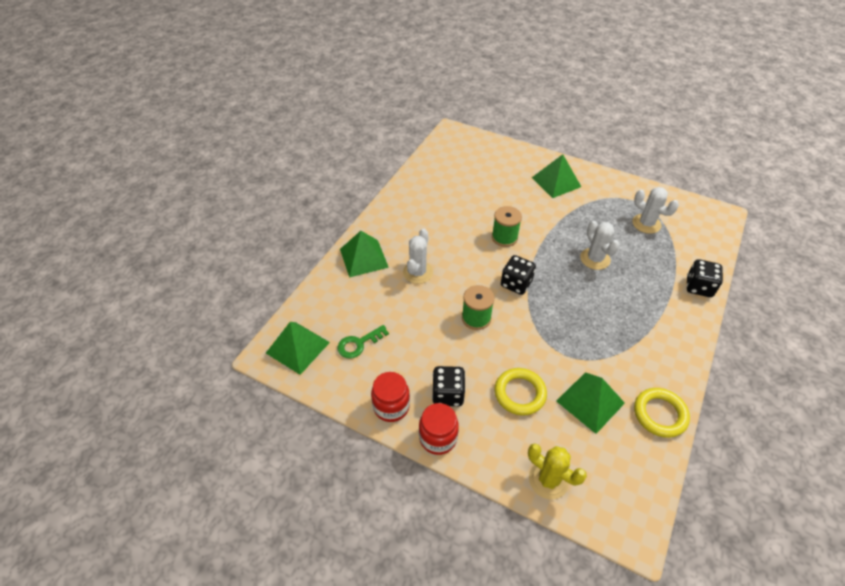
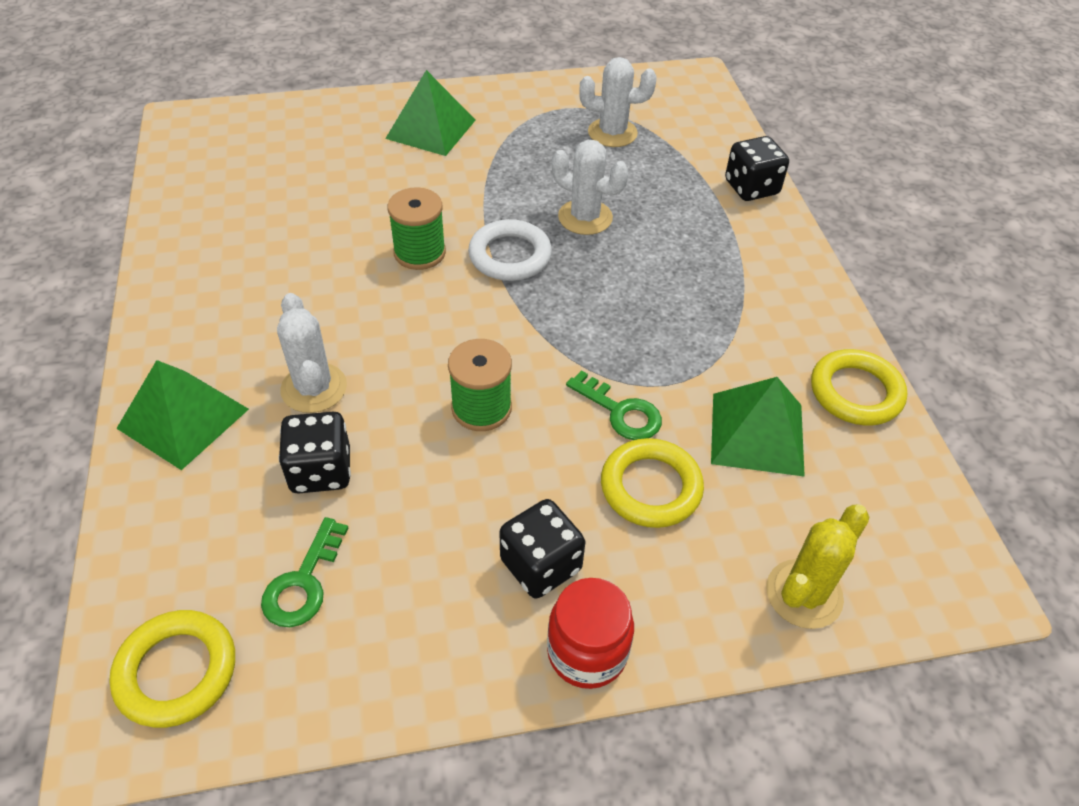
camera: 40 degrees left, 0 degrees up
green pyramid [266,322,330,375] -> yellow ring [109,610,235,728]
red jar [371,372,410,422] -> none
black dice [501,255,536,295] -> black dice moved to [279,412,351,494]
yellow cactus [528,443,587,499] -> yellow cactus turned 45 degrees counterclockwise [766,504,869,629]
none -> white ring [468,219,552,281]
none -> green key [566,370,662,440]

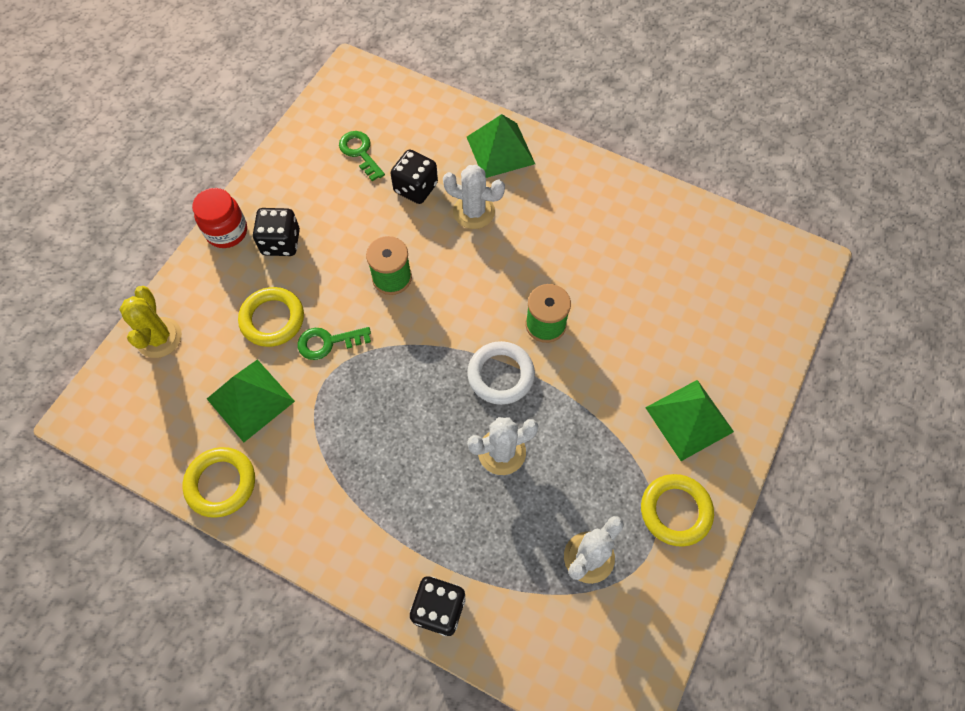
camera: 130 degrees right, 15 degrees up
yellow ring [109,610,235,728] -> yellow ring moved to [641,474,714,547]

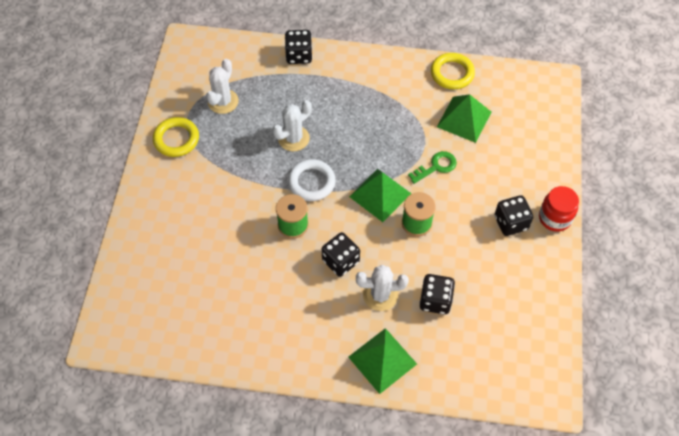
camera: 160 degrees right, 5 degrees down
yellow cactus [119,286,182,358] -> none
yellow ring [238,287,304,347] -> none
green key [339,131,385,181] -> none
green pyramid [645,380,734,461] -> green pyramid moved to [349,169,411,222]
none -> black dice [322,232,360,277]

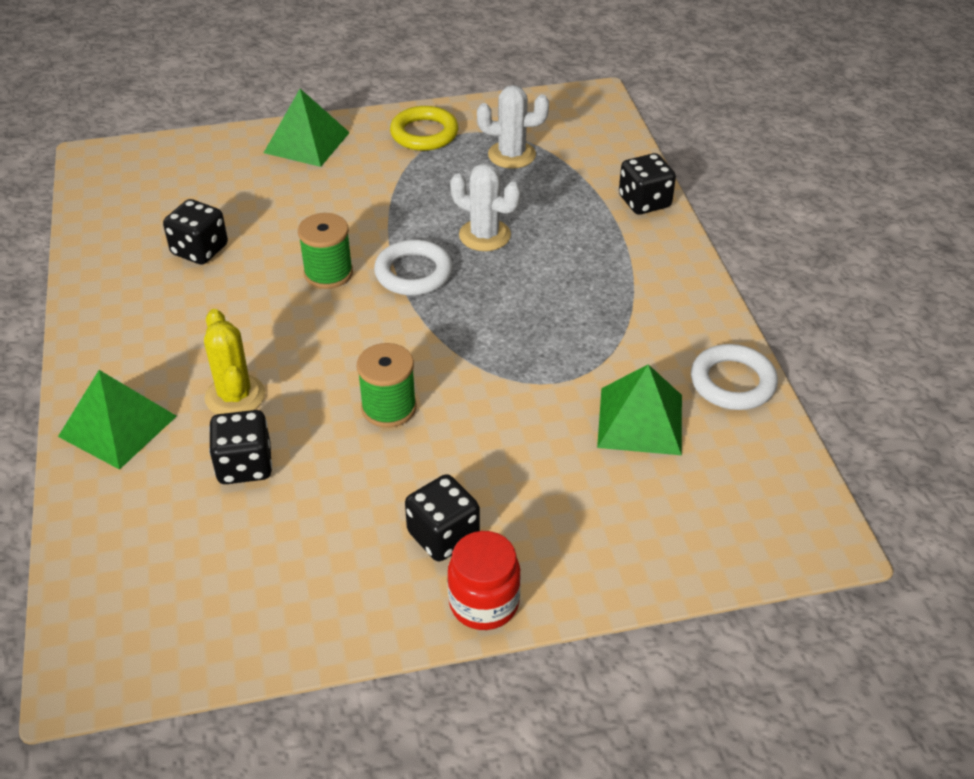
camera: 70 degrees right, 15 degrees down
black dice [322,232,360,277] -> black dice moved to [163,199,228,265]
green pyramid [349,169,411,222] -> green pyramid moved to [264,89,350,167]
white cactus [356,265,409,311] -> yellow cactus [204,309,265,414]
green key [408,151,457,184] -> none
yellow ring [431,53,475,89] -> white ring [691,344,778,410]

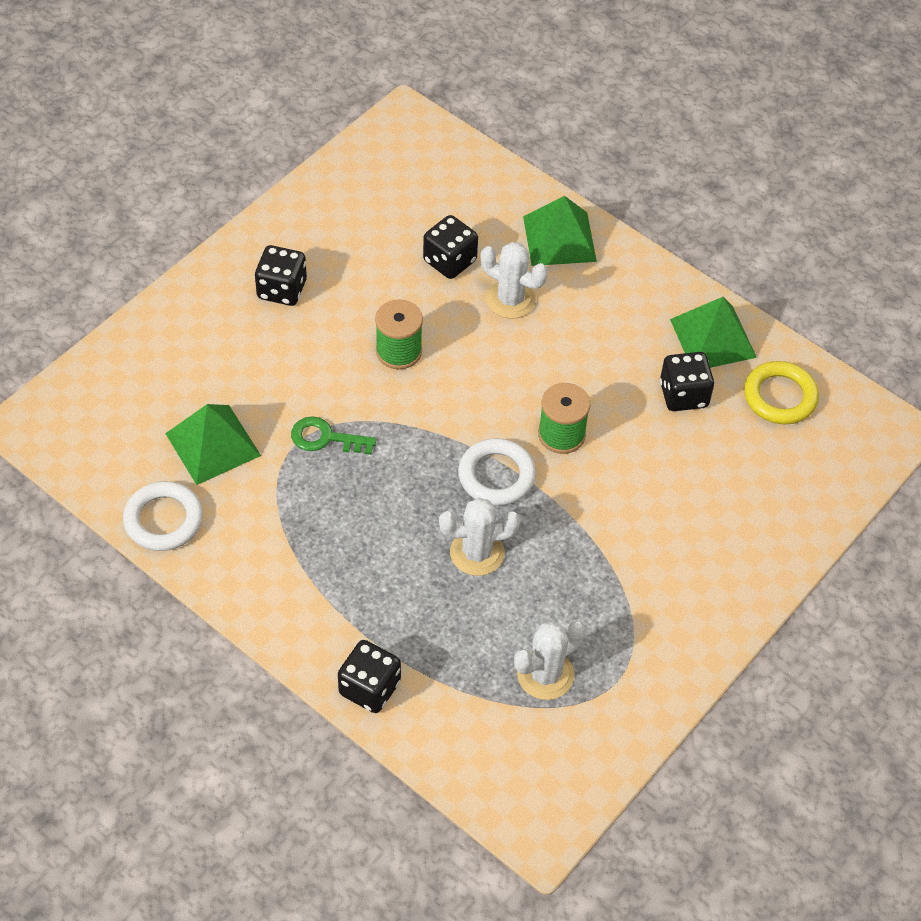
camera: 140 degrees right, 10 degrees up
yellow cactus [204,309,265,414] -> white cactus [481,242,548,319]
green pyramid [264,89,350,167] -> green pyramid moved to [670,297,757,368]
yellow ring [390,106,458,151] -> yellow ring moved to [744,361,819,424]
red jar [447,531,521,630] -> none
none -> green key [291,416,377,455]

